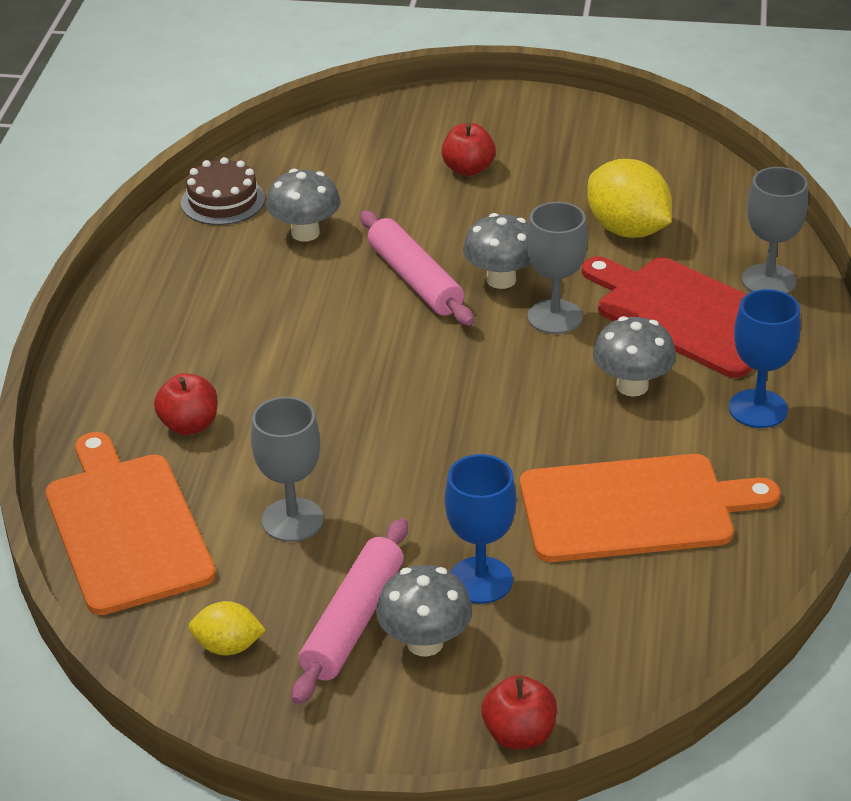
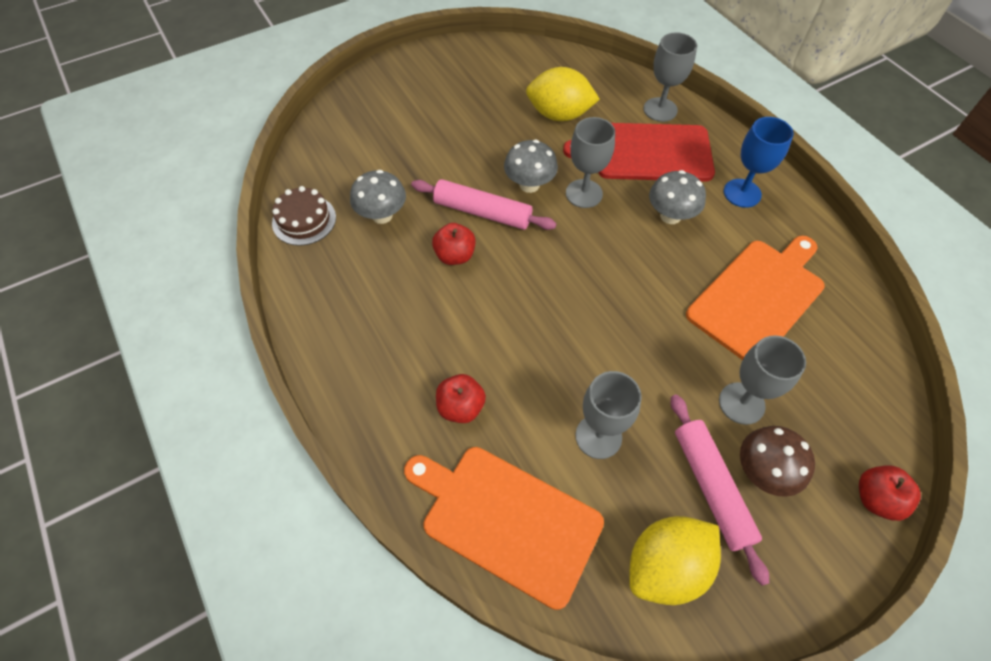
camera: 40 degrees left, 20 degrees up
yellow lemon [189,601,266,656] -> yellow lemon [629,516,721,605], size x1.81
grey mushroom [376,565,472,656] -> brown mushroom [740,426,815,497]
red apple [442,123,496,176] -> red apple moved to [432,223,476,265]
blue goblet [445,454,516,604] -> grey goblet [719,335,806,425]

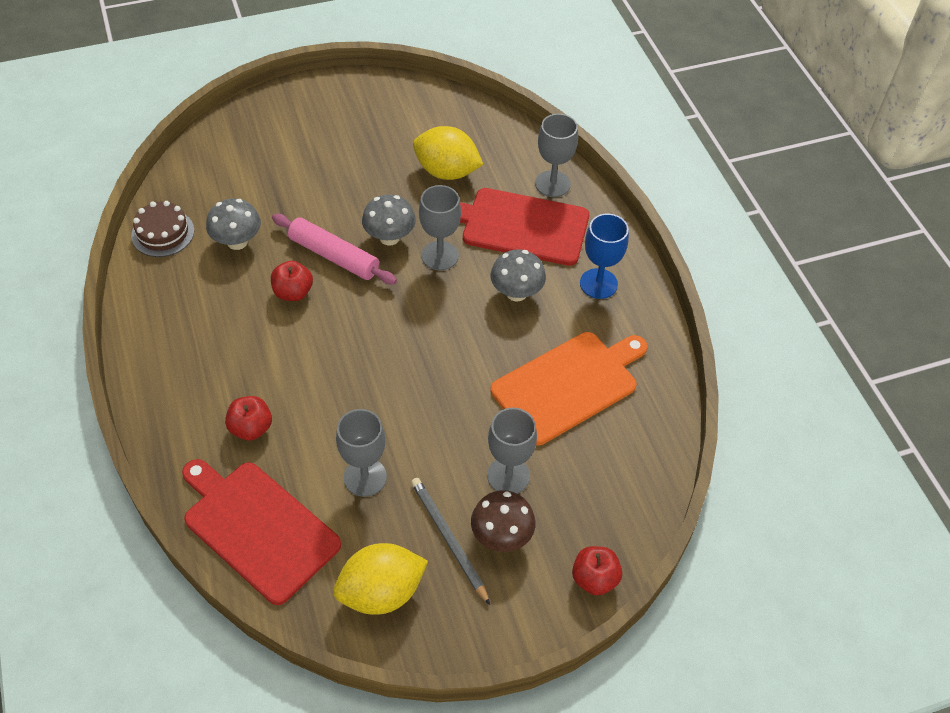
camera: 10 degrees right, 5 degrees down
orange cutting board [404,447,604,610] -> red cutting board [182,459,341,605]
pink rolling pin [671,394,769,586] -> grey pencil [411,478,490,605]

